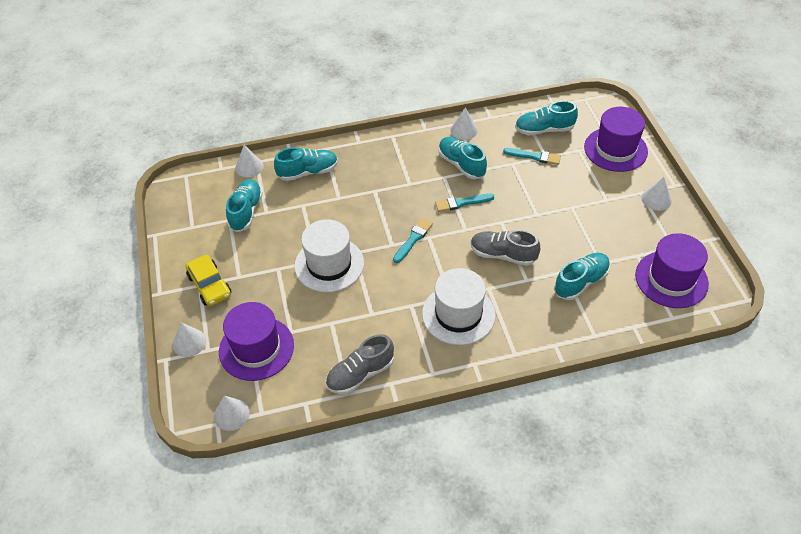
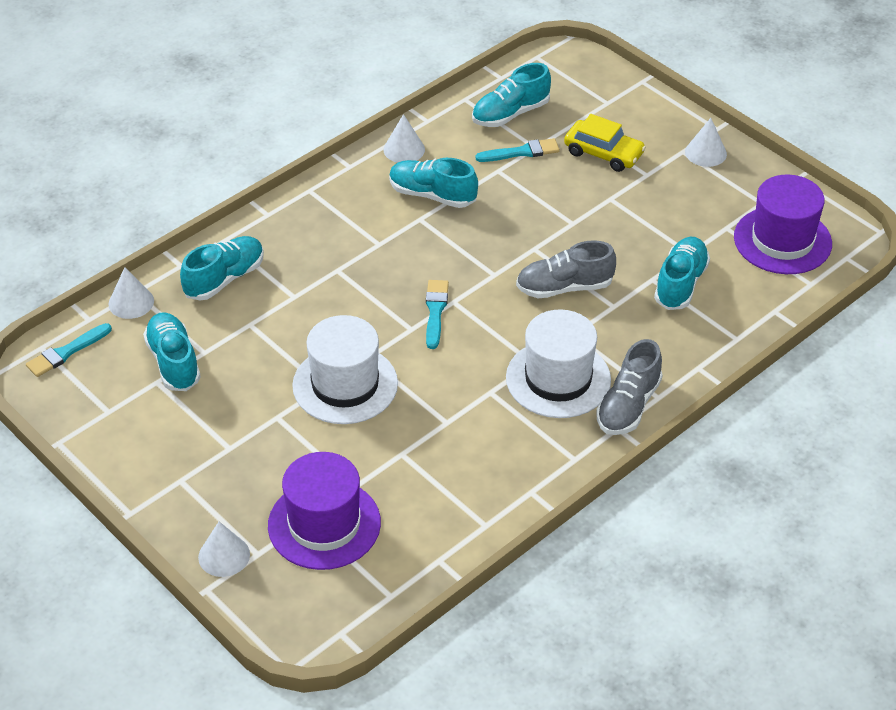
camera: 30 degrees left, 5 degrees down
yellow car [186,255,231,306] -> yellow car moved to [564,114,646,172]
white cone [214,395,250,431] -> none
grey shoe [326,334,394,394] -> grey shoe moved to [596,339,663,435]
turquoise brush [435,193,494,212] -> turquoise brush moved to [26,323,112,377]
purple hat [584,107,648,172] -> none

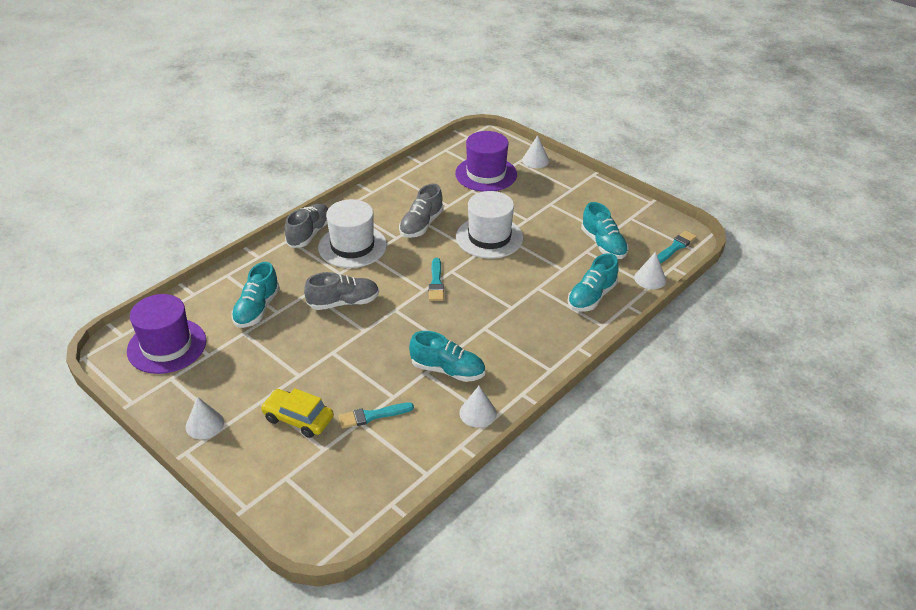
camera: 175 degrees right, 5 degrees down
turquoise shoe [472,63,551,127] -> none
none -> grey shoe [399,184,444,238]

